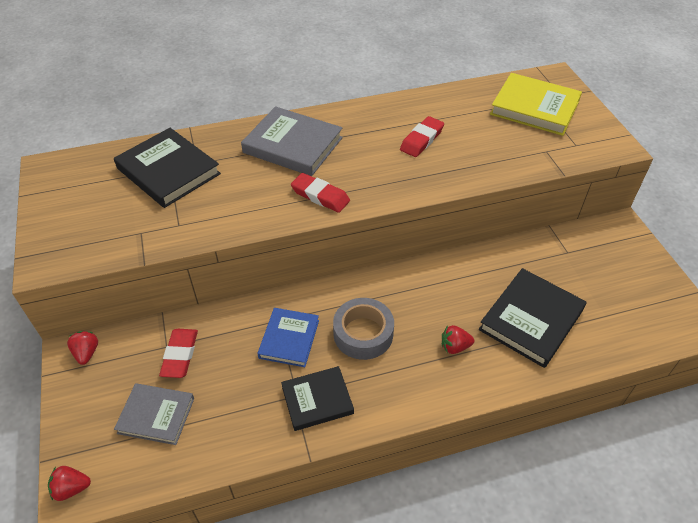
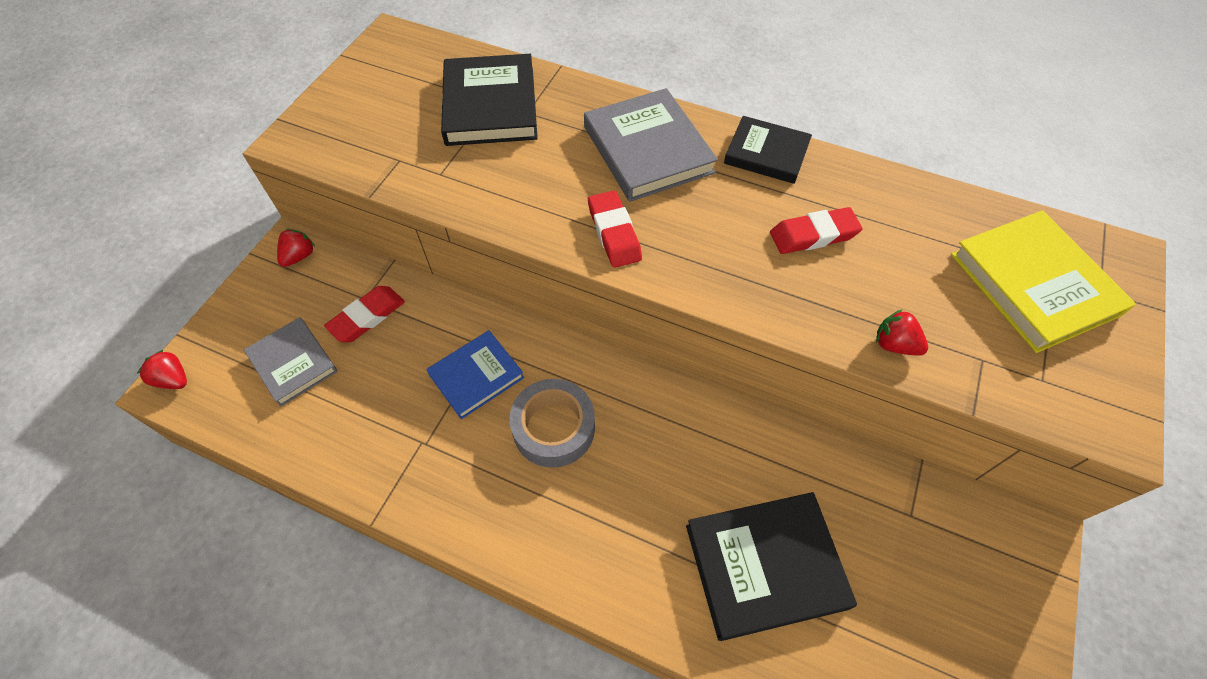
camera: 40 degrees right, 10 degrees up
black book [281,366,354,431] -> black book moved to [724,116,812,184]
red strawberry [442,325,474,354] -> red strawberry moved to [876,309,928,356]

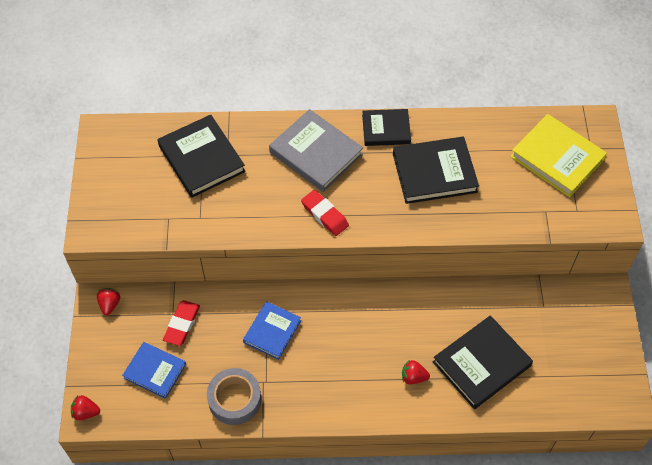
camera: 25 degrees left, 0 degrees up
grey book [244,317,337,407] -> blue book [122,342,186,399]
grey tape [510,379,595,468] -> grey tape moved to [207,368,261,425]
red eraser [770,207,863,254] -> black book [393,137,479,204]
red strawberry [876,309,928,356] -> red strawberry moved to [402,360,430,384]

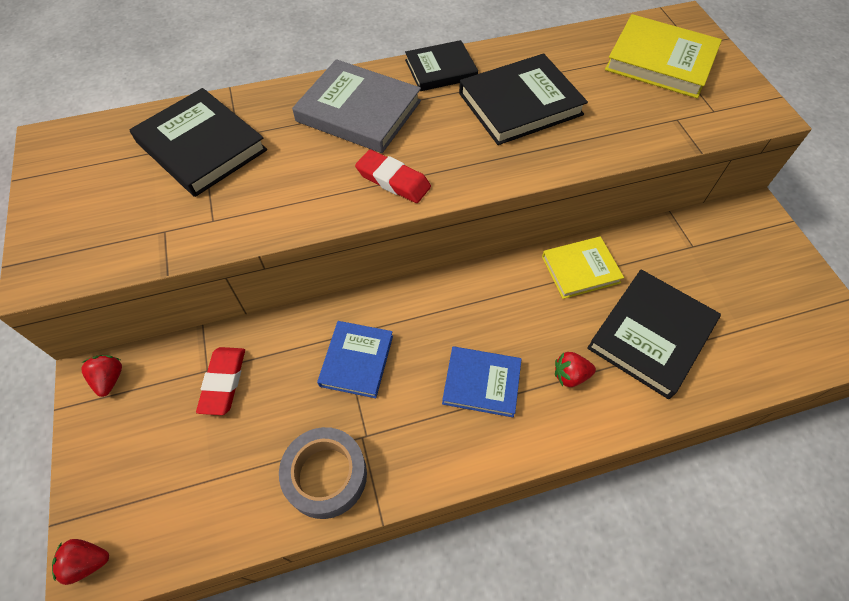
camera: 15 degrees left, 0 degrees up
blue book [122,342,186,399] -> blue book moved to [442,346,522,417]
none -> yellow book [542,236,624,299]

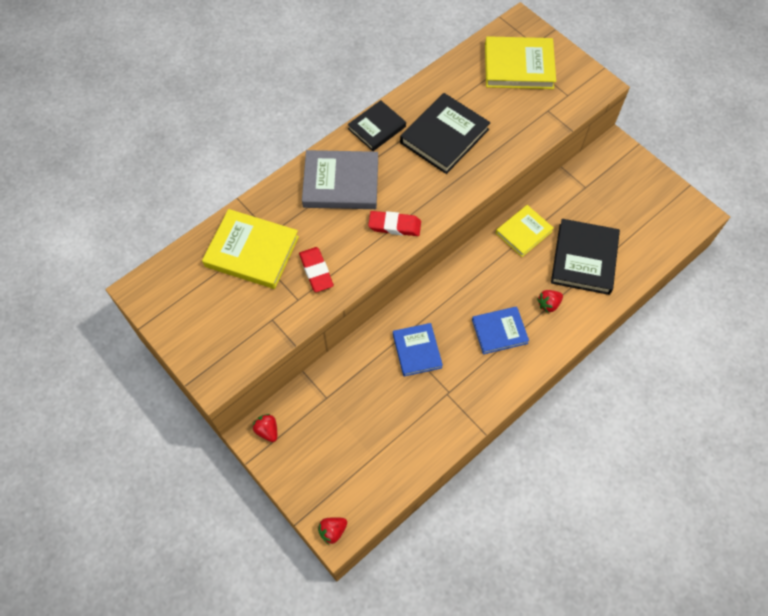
camera: 25 degrees left, 5 degrees up
black book [130,88,267,197] -> yellow book [202,209,299,289]
red eraser [196,347,245,415] -> red eraser moved to [299,247,334,292]
grey tape [279,427,367,519] -> none

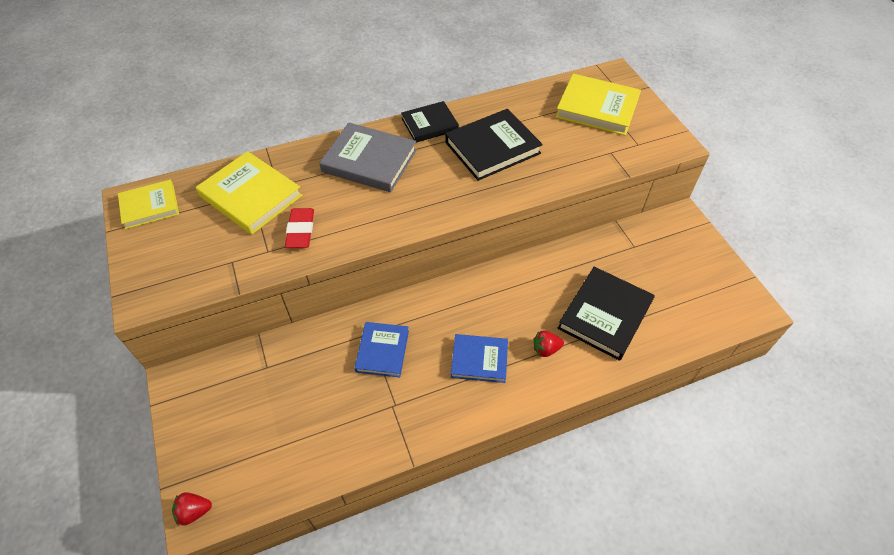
camera: 20 degrees right, 10 degrees down
red strawberry [253,414,277,442] -> none
red eraser [368,211,421,236] -> none
yellow book [496,205,554,257] -> yellow book moved to [118,180,179,229]

